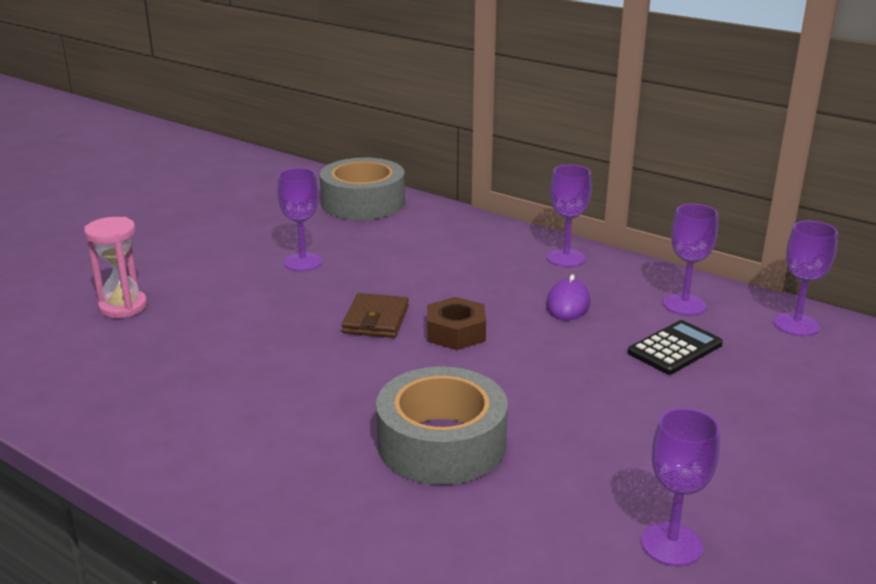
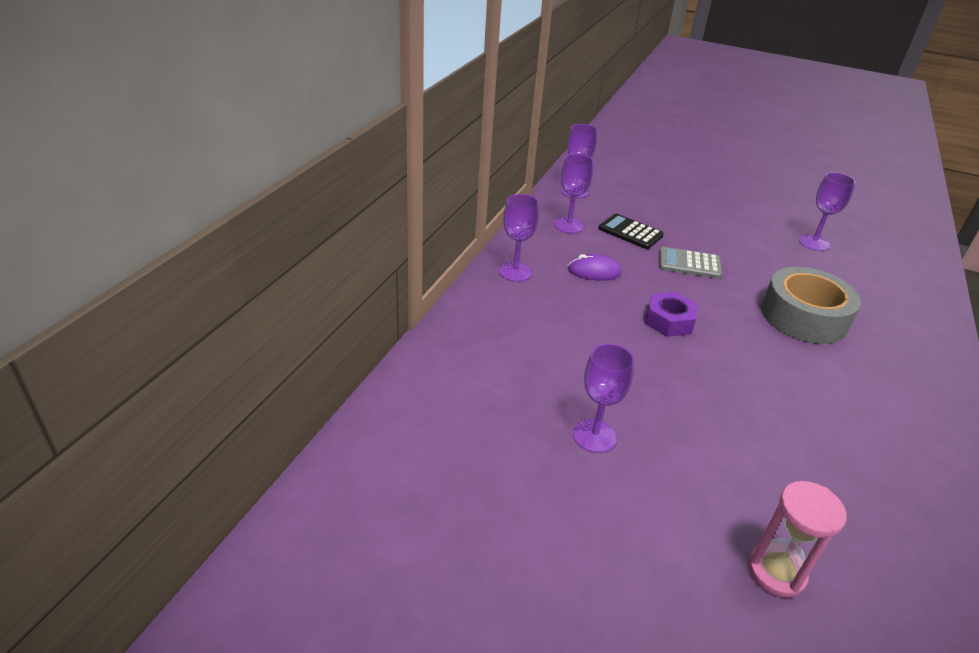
camera: 105 degrees left, 10 degrees up
grey tape [320,158,405,220] -> none
brown wallet [341,293,409,338] -> none
brown nut [427,297,486,350] -> purple nut [645,292,698,337]
none -> grey calculator [659,247,722,278]

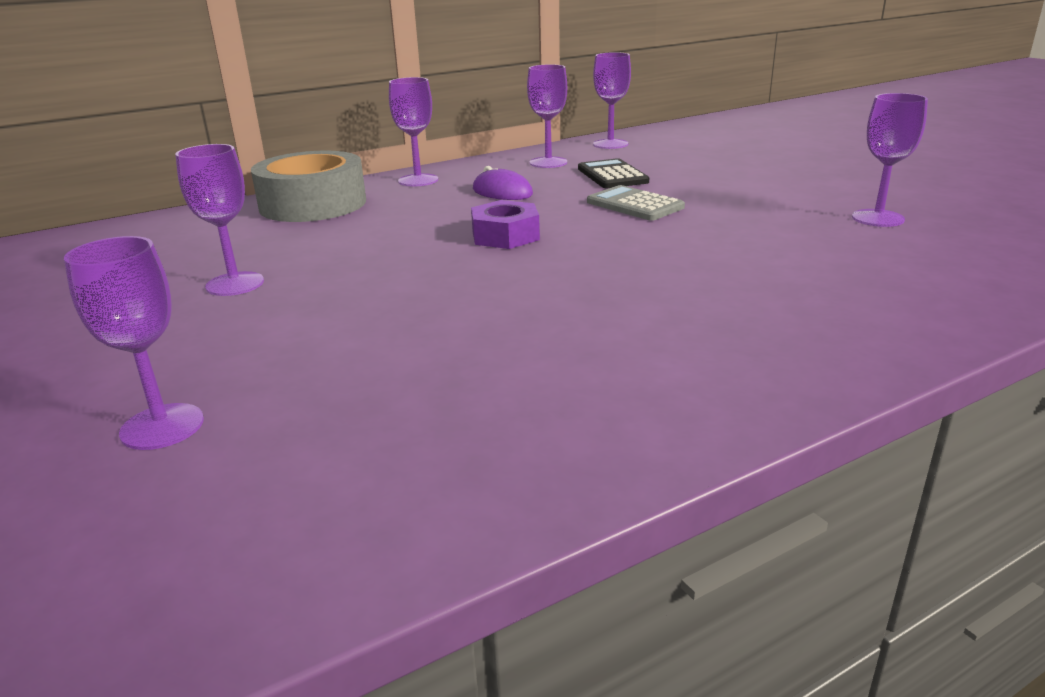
camera: 40 degrees right, 10 degrees down
pink hourglass [747,481,847,598] -> purple goblet [64,236,204,450]
grey tape [761,267,861,344] -> grey tape moved to [251,151,366,222]

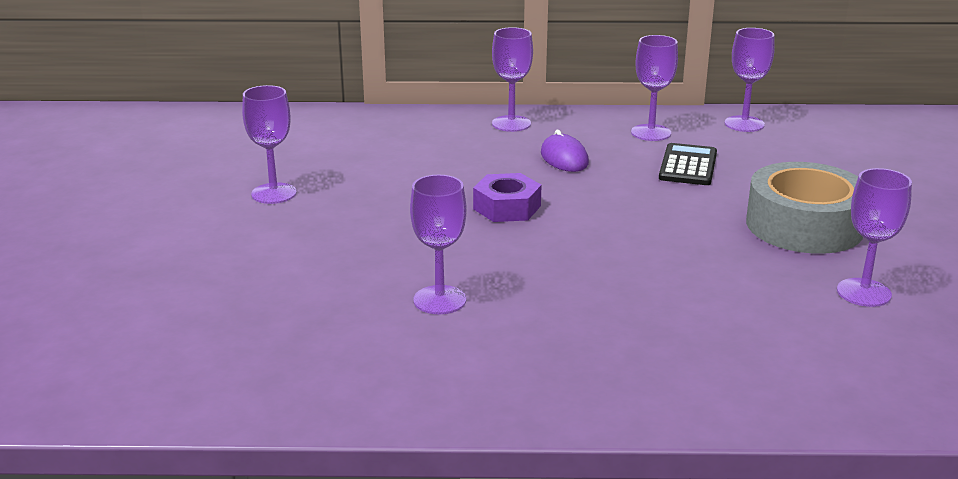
camera: 30 degrees right, 0 degrees up
purple goblet [64,236,204,450] -> purple goblet moved to [410,175,467,314]
grey tape [251,151,366,222] -> grey tape moved to [746,162,863,254]
grey calculator [587,185,685,221] -> none

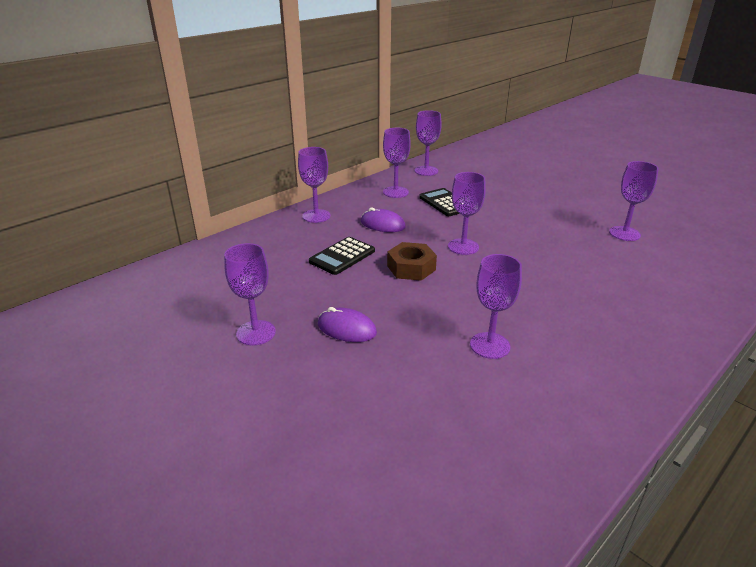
camera: 45 degrees left, 5 degrees up
purple nut [473,173,541,222] -> brown nut [387,242,437,281]
grey tape [746,162,863,254] -> none
none -> black calculator [309,237,375,275]
none -> purple mouse [318,307,377,342]
none -> purple goblet [448,172,486,255]

